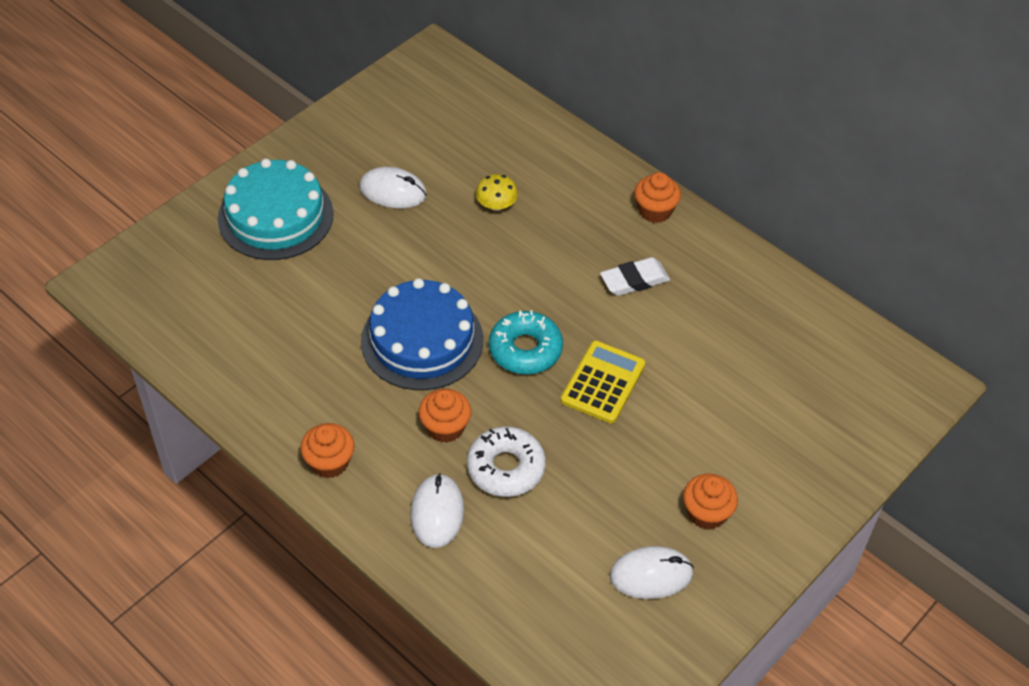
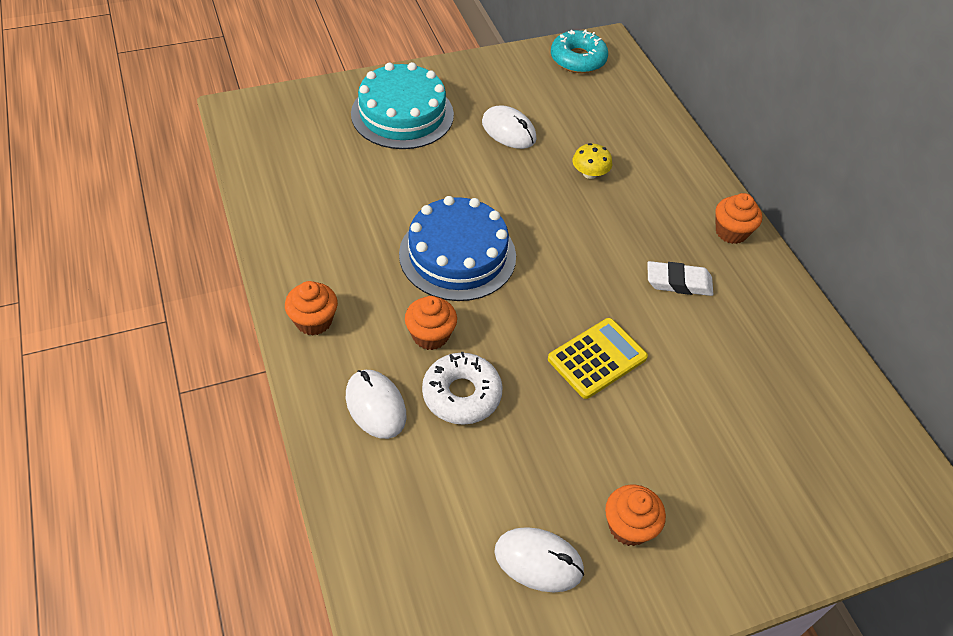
camera: 25 degrees right, 0 degrees up
white mouse [410,473,464,548] -> white mouse turned 60 degrees counterclockwise [346,370,406,439]
turquoise donut [489,310,563,374] -> turquoise donut moved to [551,30,608,73]

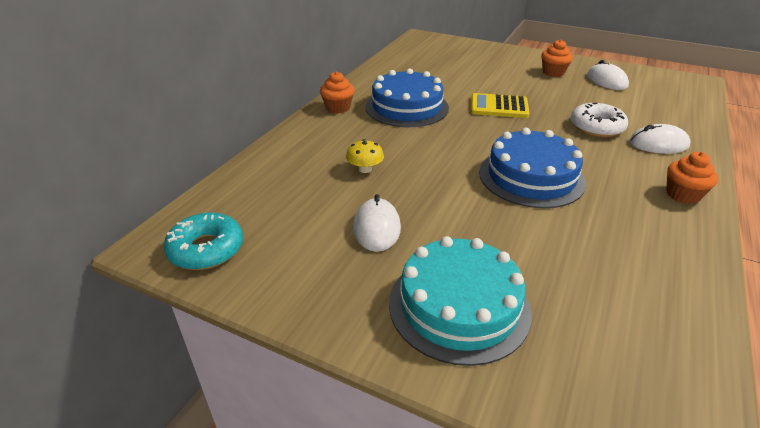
camera: 130 degrees left, 15 degrees down
white mouse [346,370,406,439] -> white mouse turned 75 degrees clockwise [629,124,691,154]
orange cupcake [405,296,457,350] -> none
white eraser [647,261,713,296] -> blue cake [366,68,449,127]

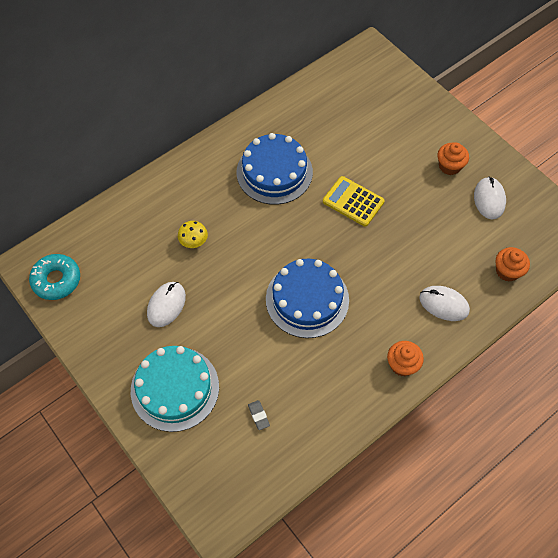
camera: 25 degrees right, 25 degrees up
orange cupcake [320,71,354,113] -> orange cupcake moved to [496,247,530,282]
white donut [571,102,628,137] -> none
none -> grey eraser [248,400,270,430]

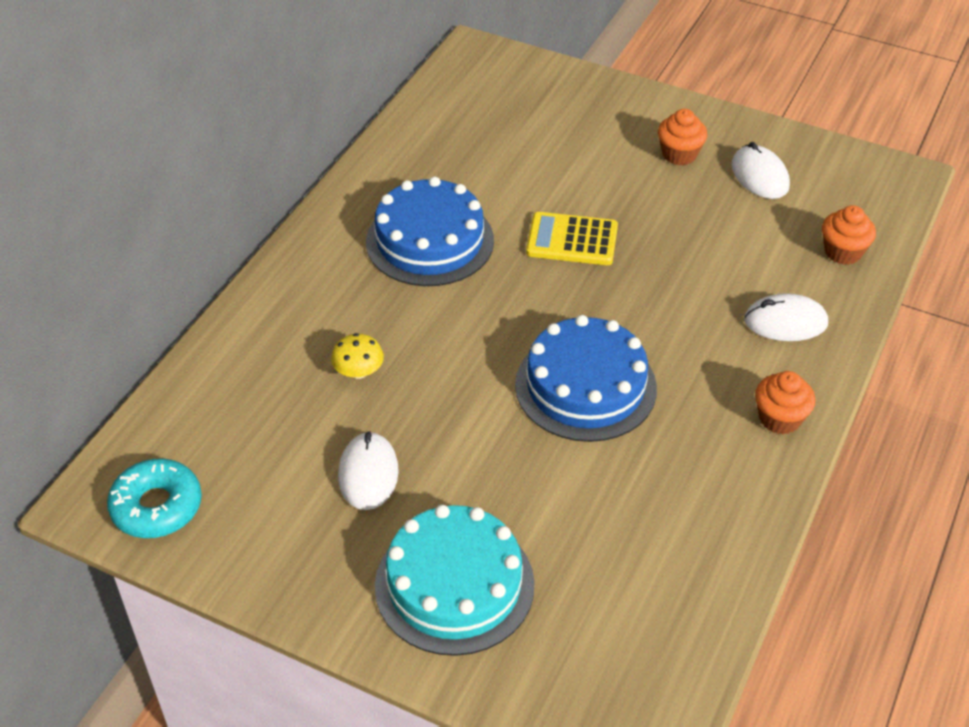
camera: 25 degrees left, 15 degrees down
grey eraser [248,400,270,430] -> none

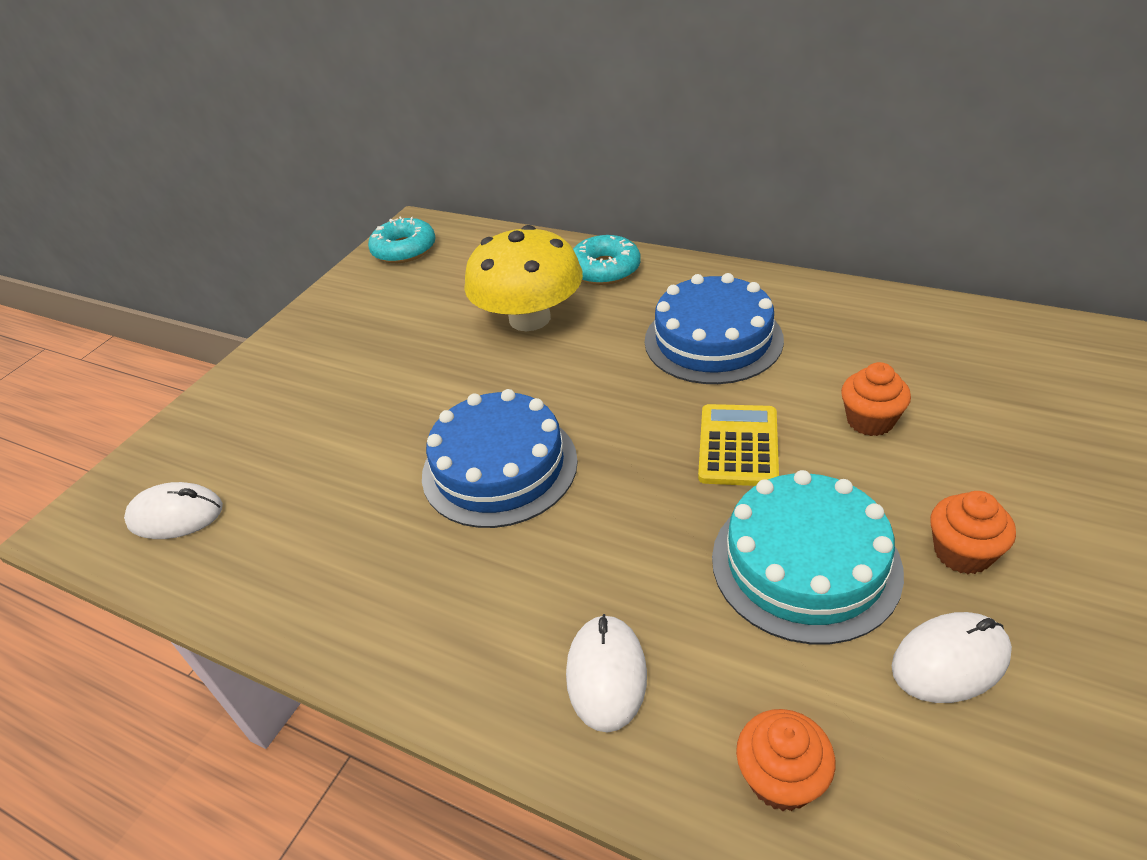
camera: 95 degrees right, 5 degrees down
yellow mushroom [331,333,384,379] -> yellow mushroom [464,225,583,331], size x2.43
white mouse [338,431,399,510] -> white mouse moved to [124,482,223,539]
turquoise cake [375,505,535,656] -> turquoise cake moved to [712,470,904,644]
orange cupcake [755,371,815,435] -> orange cupcake moved to [841,362,911,436]
none -> turquoise donut [573,235,641,285]

